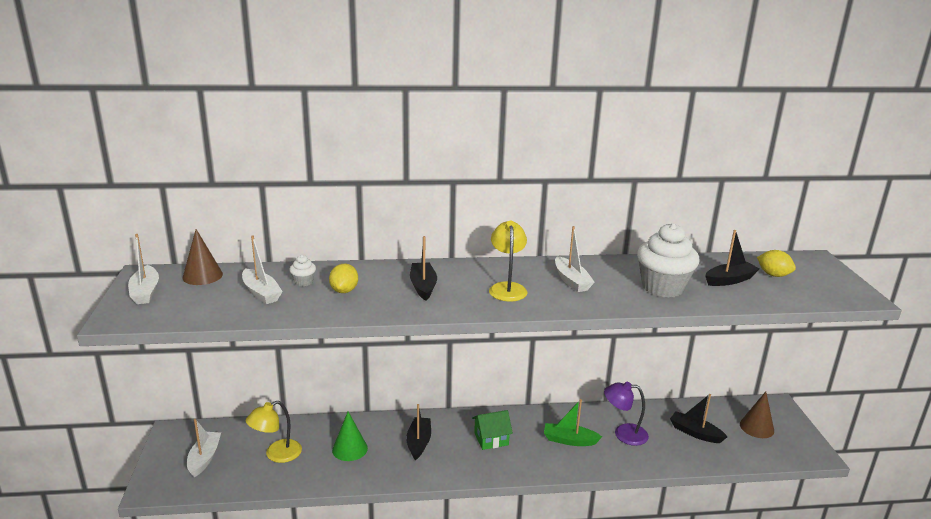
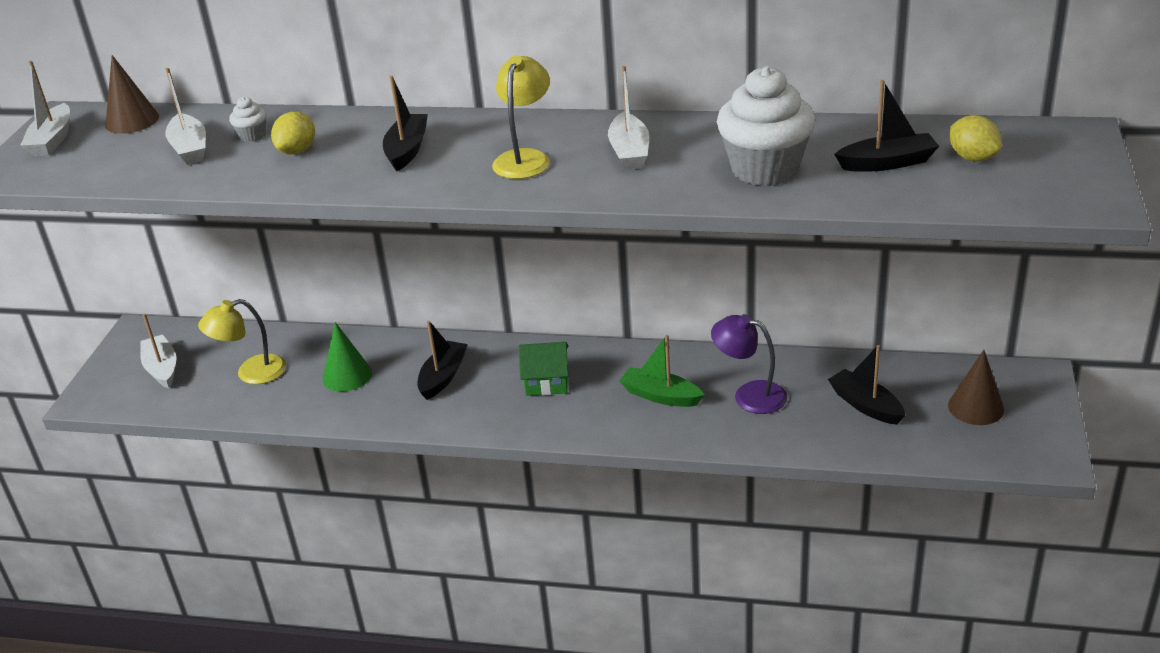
camera: 20 degrees right, 10 degrees up
white boat [187,419,221,477] -> white boat turned 45 degrees counterclockwise [140,313,176,388]

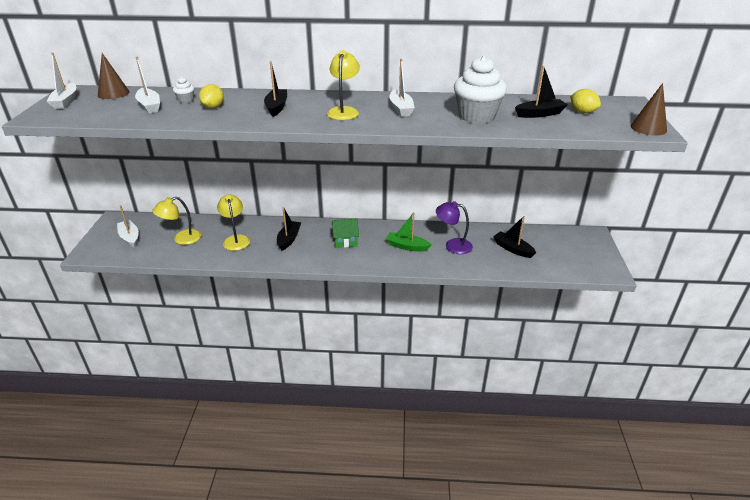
camera: 10 degrees left, 0 degrees up
green cone [323,322,372,392] -> yellow lamp [217,195,250,251]
brown cone [948,350,1004,425] -> brown cone moved to [630,83,667,136]

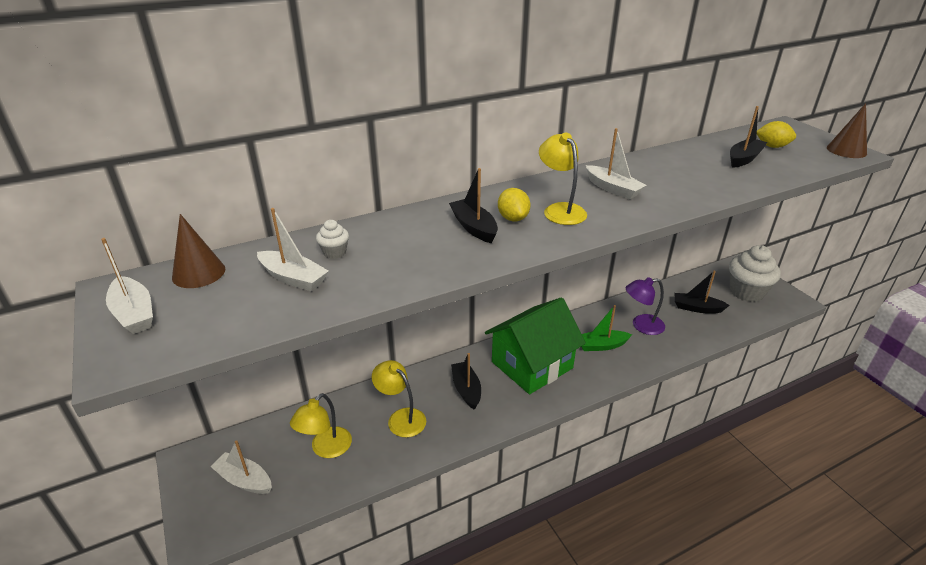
camera: 30 degrees left, 0 degrees up
yellow lemon [199,84,224,109] -> yellow lemon moved to [498,188,530,221]
green house [332,219,359,248] -> green house [485,297,586,394], size x2.09
white cupcake [454,56,507,124] -> white cupcake moved to [729,245,781,302]

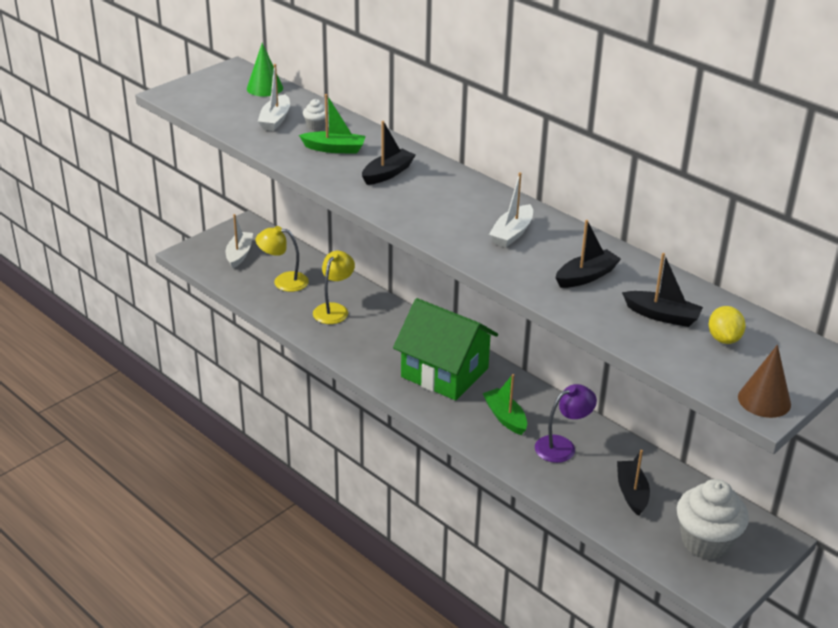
camera: 70 degrees right, 0 degrees up
white boat [101,238,153,334] -> none
brown cone [172,214,225,288] -> green cone [247,43,283,97]
black boat [451,353,481,410] -> black boat moved to [556,220,621,288]
yellow lemon [498,188,530,221] -> none
yellow lamp [539,133,587,225] -> none
purple lamp [626,277,665,335] -> purple lamp turned 90 degrees clockwise [535,384,597,463]
none -> green boat [299,94,366,154]

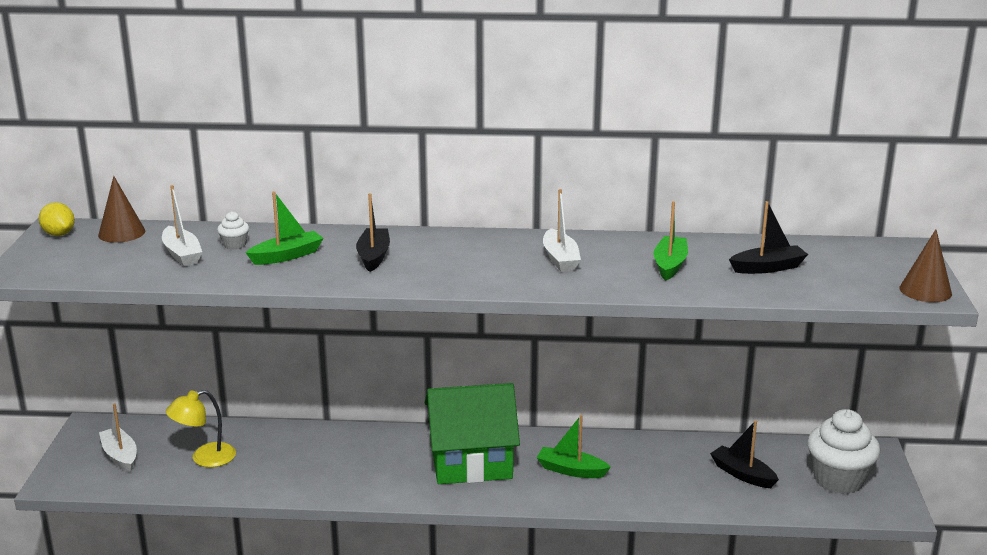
camera: 40 degrees left, 10 degrees down
green cone [247,43,283,97] -> brown cone [98,176,145,243]
yellow lamp [313,251,355,324] -> none
purple lamp [535,384,597,463] -> none
black boat [556,220,621,288] -> green boat [654,201,688,281]
yellow lemon [708,306,746,344] -> yellow lemon moved to [39,202,75,236]

